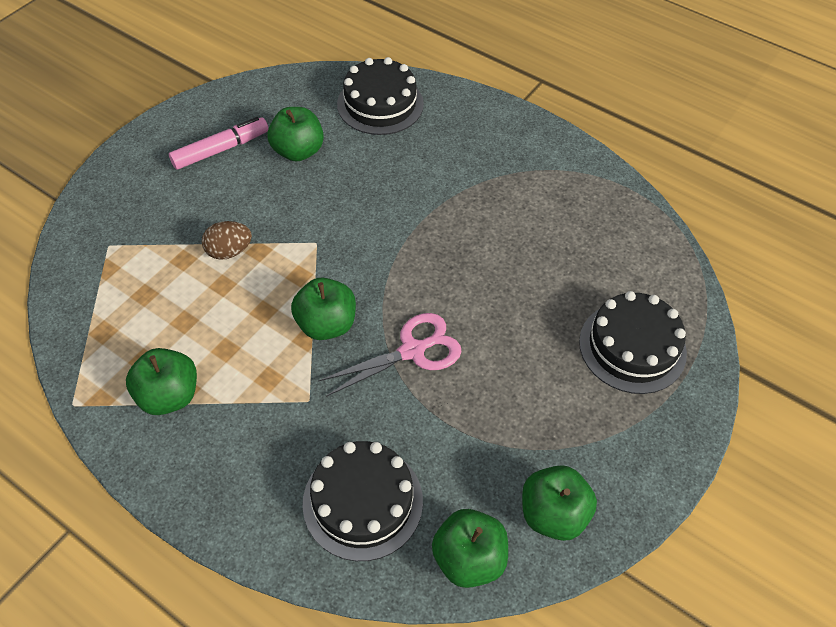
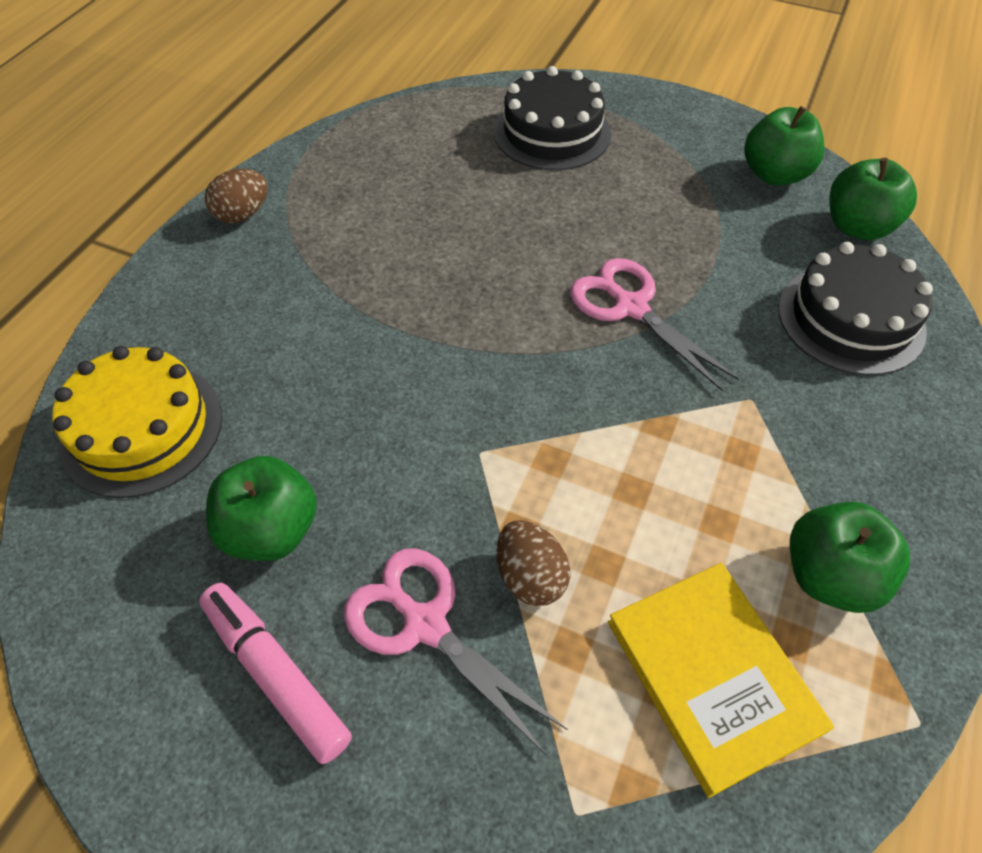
camera: 100 degrees left, 0 degrees up
green apple [291,277,356,340] -> none
black cake [337,57,424,135] -> yellow cake [53,346,222,498]
none -> brown egg [205,169,268,223]
none -> pink scissors [344,548,568,756]
none -> yellow book [608,563,834,798]

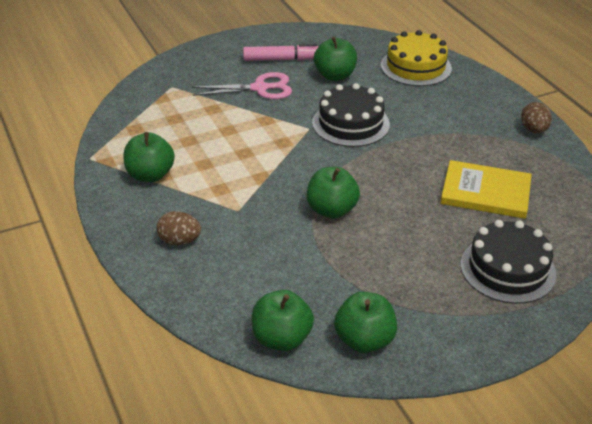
camera: 130 degrees right, 15 degrees down
brown egg [497,520,571,606] -> brown egg moved to [156,211,201,245]
pink scissors [570,258,739,391] -> green apple [307,167,360,218]
yellow book [608,563,834,798] -> yellow book moved to [441,160,532,219]
black cake [778,242,933,375] -> black cake moved to [312,83,390,147]

